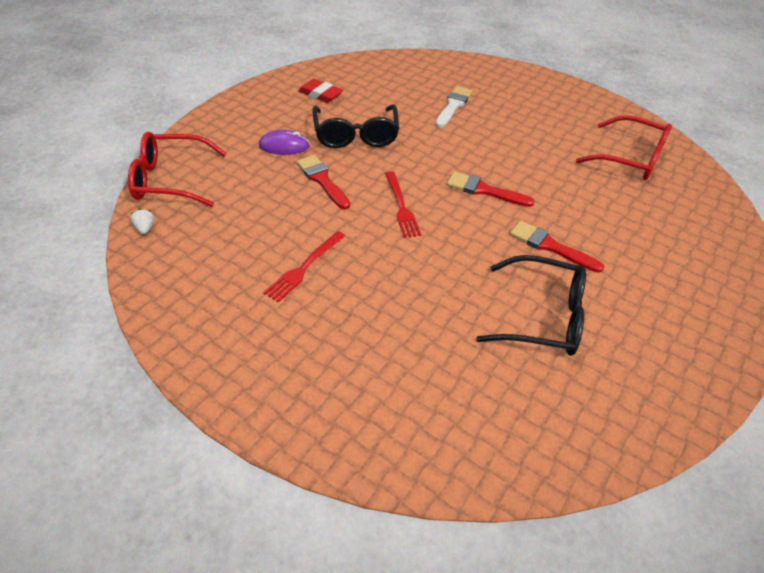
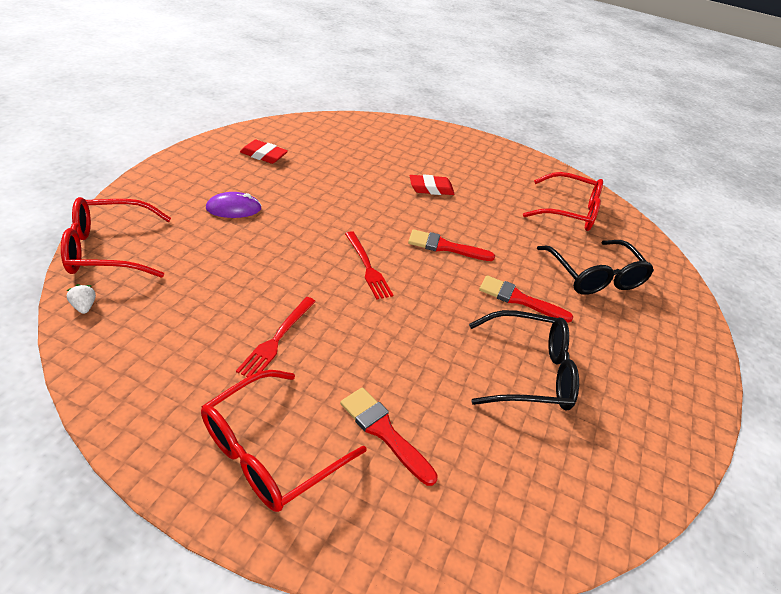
camera: 15 degrees left, 5 degrees down
red brush [297,155,350,209] -> red brush moved to [340,387,438,486]
black glasses [312,104,399,148] -> black glasses moved to [537,240,654,295]
white brush [436,86,472,128] -> none
none -> red glasses [201,370,367,512]
none -> red eraser [410,174,455,195]

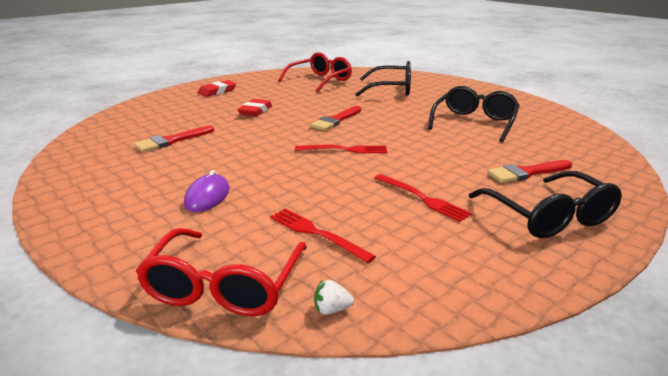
camera: 60 degrees left, 15 degrees down
red glasses [201,370,367,512] -> black glasses [469,171,622,238]
red eraser [240,140,288,164] -> red eraser moved to [198,80,236,97]
red brush [479,275,574,323] -> red brush moved to [134,126,214,152]
none -> red fork [270,209,376,263]

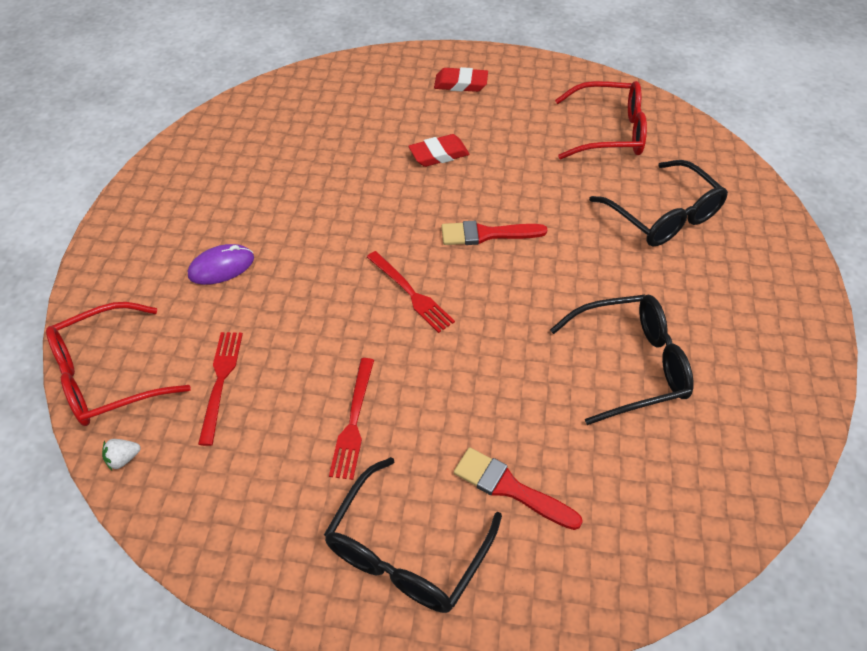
camera: 50 degrees right, 25 degrees up
red brush [134,126,214,152] -> none
white strawberry [314,280,354,315] -> white strawberry turned 75 degrees counterclockwise [102,439,140,470]

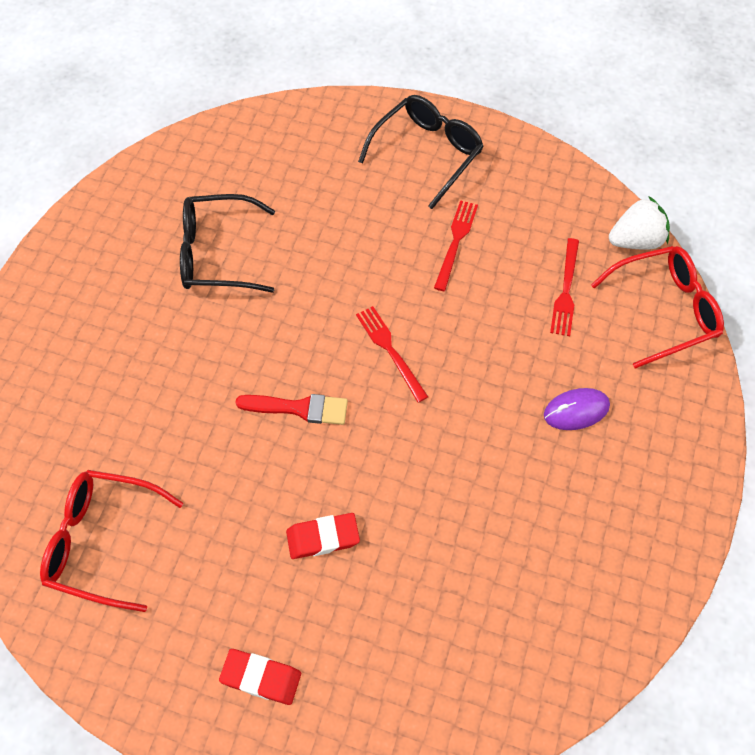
camera: 170 degrees left, 10 degrees up
white strawberry [102,439,140,470] -> white strawberry [609,196,670,250], size x2.14
red brush [454,447,583,530] -> none
black glasses [589,160,728,247] -> none

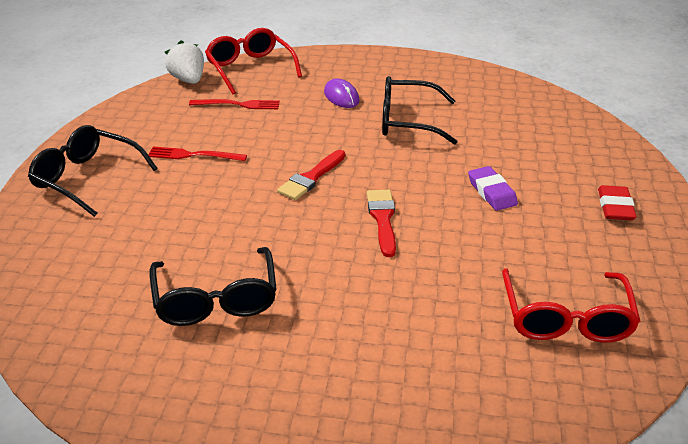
camera: 100 degrees left, 25 degrees down
red eraser [286,513,360,559] -> purple eraser [468,166,518,211]
red fork [356,306,428,403] -> red brush [277,150,345,200]
none -> black glasses [382,76,457,145]

